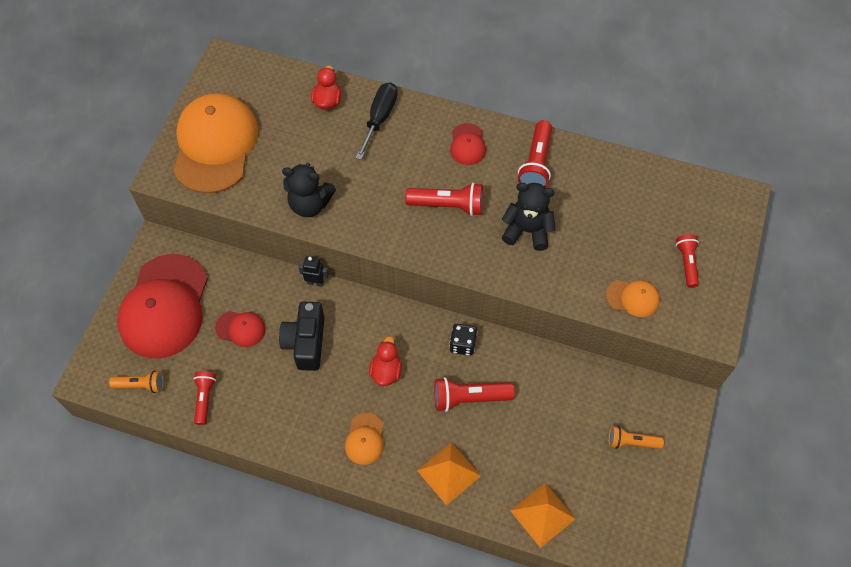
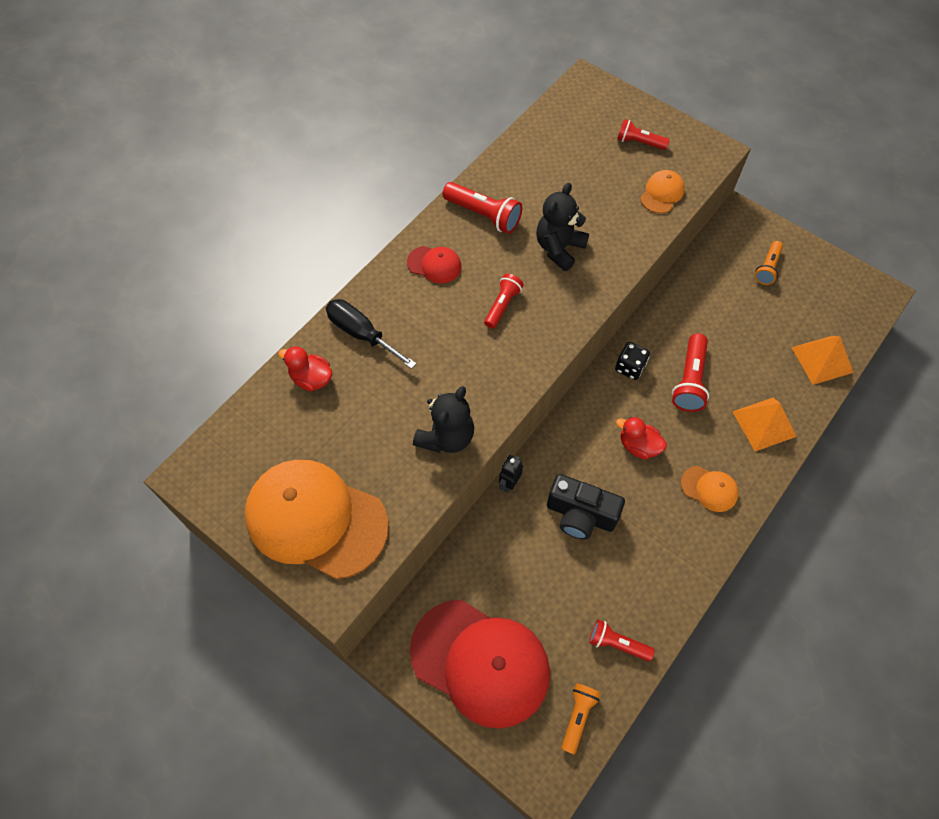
camera: 70 degrees left, 0 degrees up
red cap [215,311,266,347] -> none
red flashlight [405,183,483,216] -> red flashlight [484,274,524,329], size x0.66

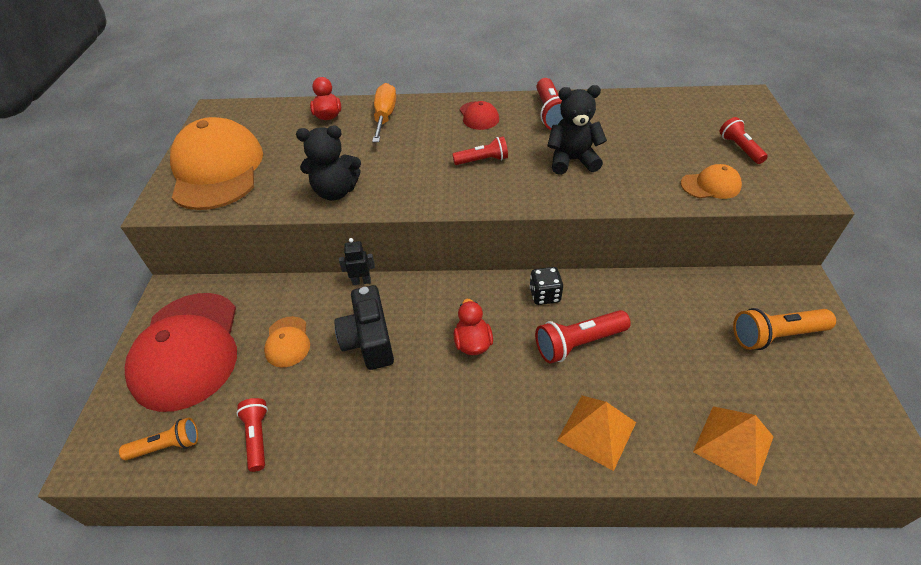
camera: 55 degrees right, 15 degrees down
black screwdriver [326,299,417,369] -> orange screwdriver [372,83,396,142]
orange cap [681,466,739,512] -> orange cap moved to [264,316,310,368]
orange flashlight [755,241,783,285] -> orange flashlight [733,308,836,350], size x1.52

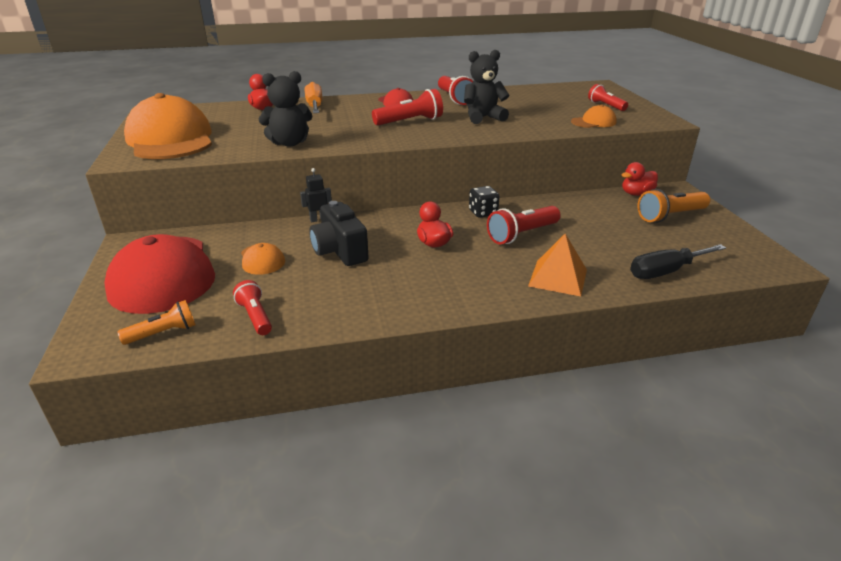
camera: 15 degrees left, 15 degrees down
red flashlight [452,136,508,165] -> red flashlight [372,89,443,126], size x1.52
orange pyramid [693,406,774,486] -> black screwdriver [630,244,726,279]
none -> red duck [622,162,658,196]

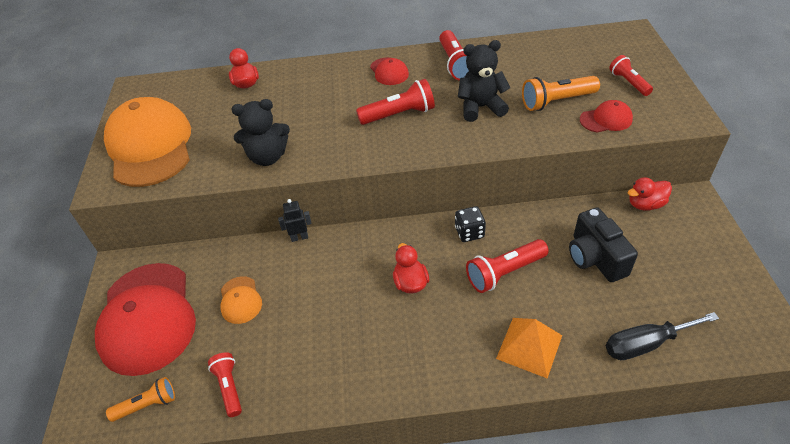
camera: 10 degrees right, 15 degrees up
orange screwdriver [305,82,322,113] -> none
black camera [309,201,369,266] -> black camera moved to [569,207,638,282]
orange cap [571,104,617,128] -> red cap [580,100,633,133]
orange flashlight [638,189,710,223] -> orange flashlight moved to [522,76,600,111]

